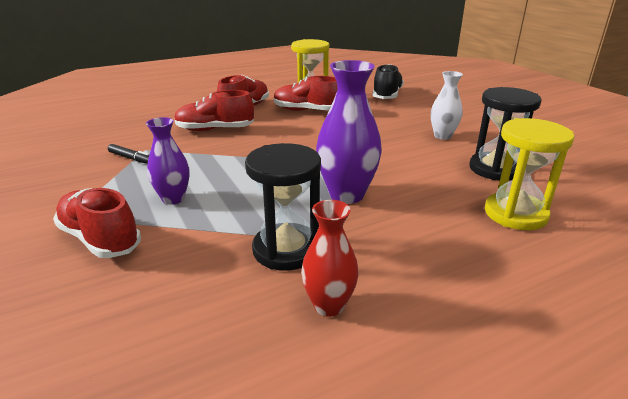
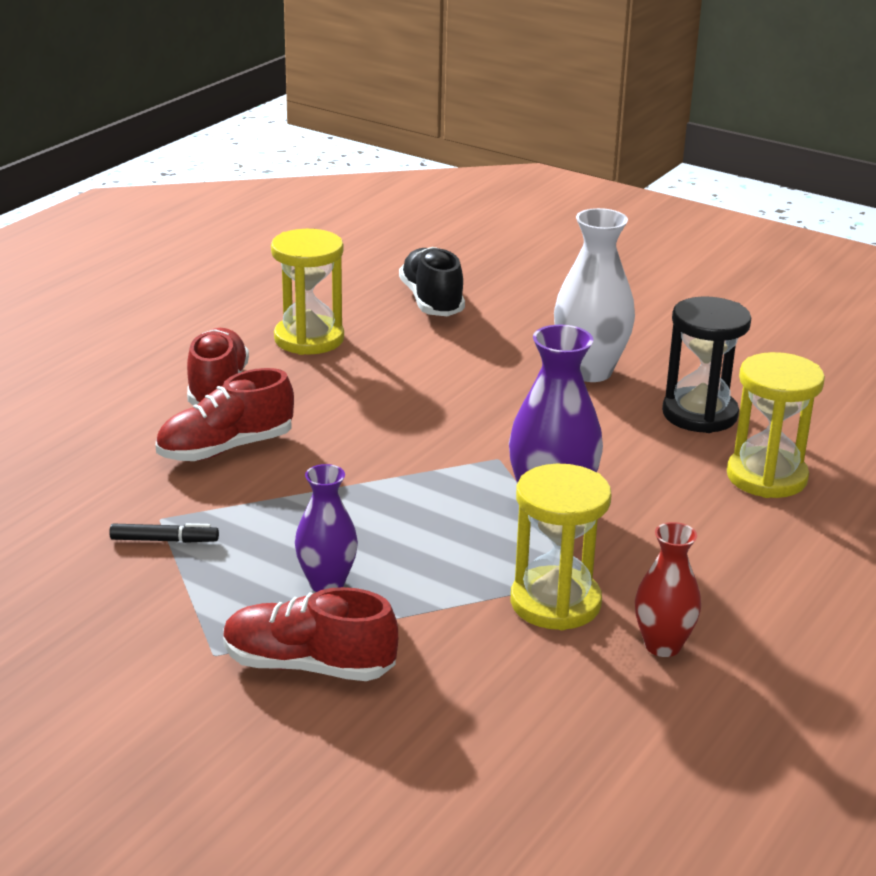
camera: 30 degrees left, 0 degrees up
black hourglass [245,143,321,271] -> yellow hourglass [511,464,612,630]
red shoe [274,76,338,111] -> none
white vase [431,71,463,140] -> white vase [554,208,635,382], size x1.60

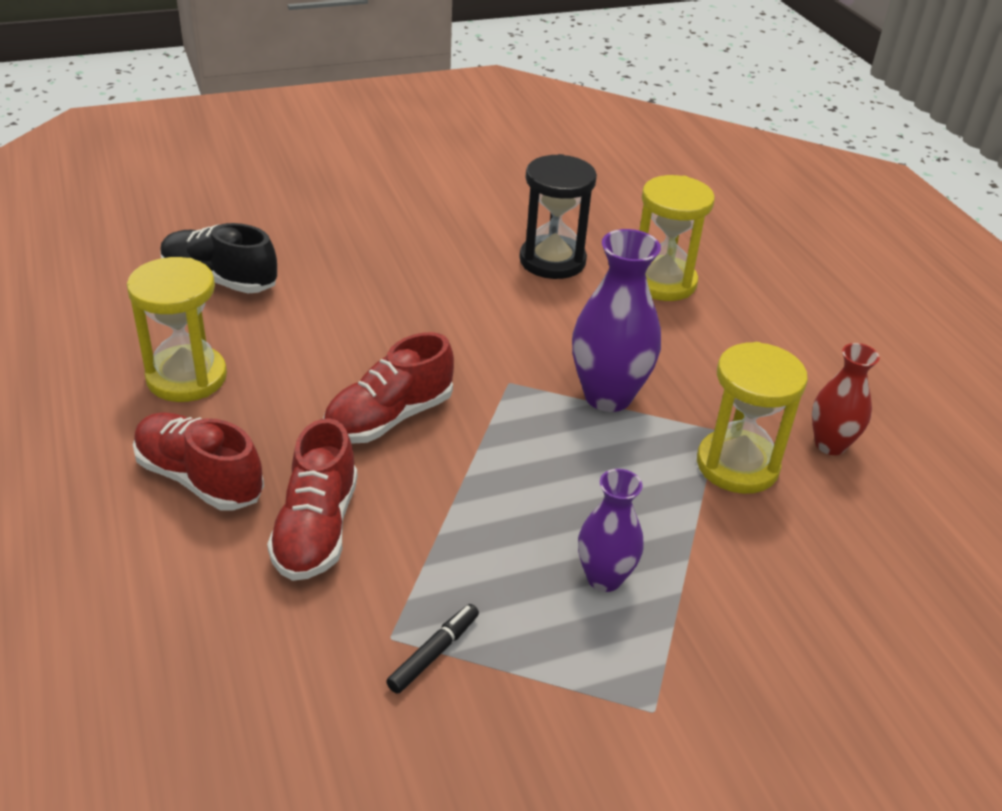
camera: 55 degrees left, 10 degrees up
red shoe [223,587,398,681] -> red shoe moved to [323,332,454,443]
white vase [554,208,635,382] -> none

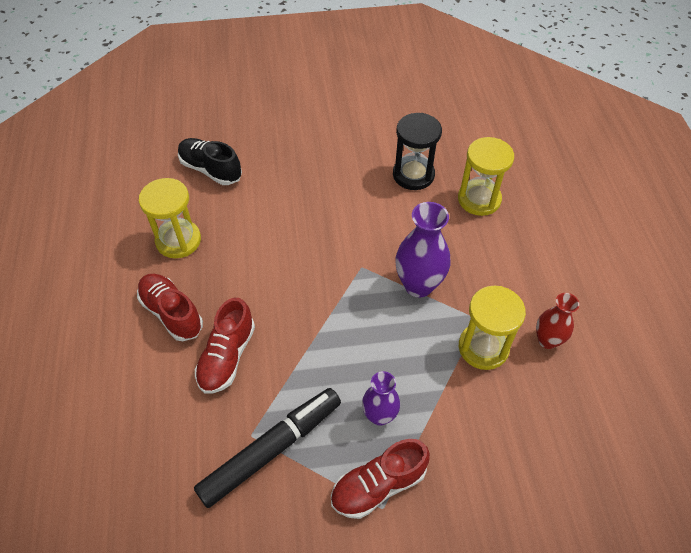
camera: 15 degrees right, 15 degrees up
red shoe [323,332,454,443] -> red shoe moved to [331,439,430,519]
black marker [386,604,479,694] -> black marker [194,388,341,508], size x2.40

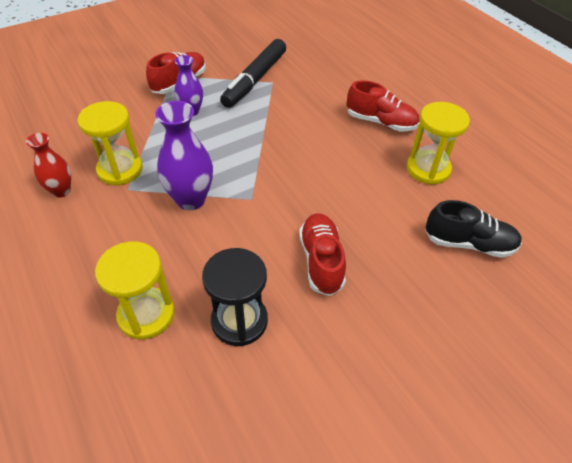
camera: 155 degrees right, 5 degrees down
red shoe [195,298,255,394] -> red shoe moved to [299,213,346,296]

